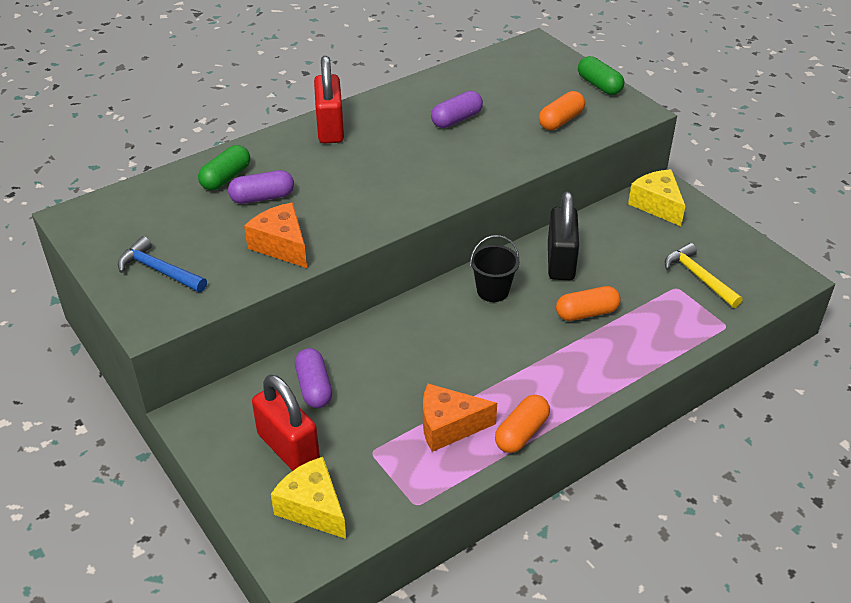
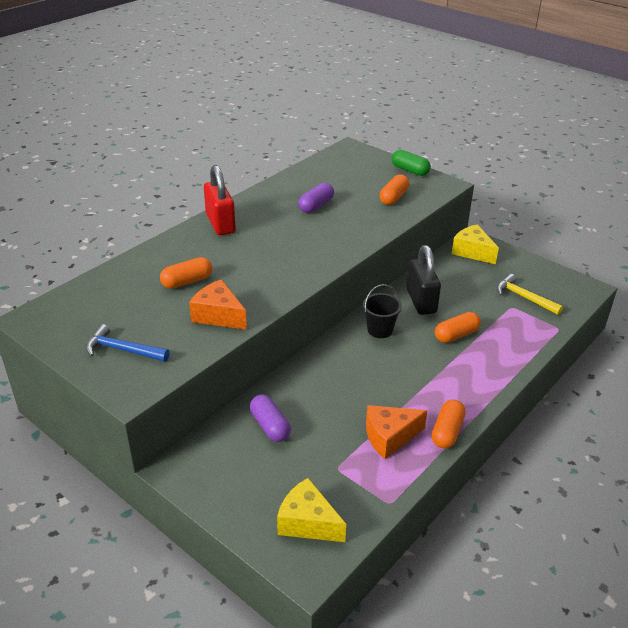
camera: 15 degrees left, 5 degrees down
green capsule [198,145,250,190] -> none
purple capsule [228,170,294,204] -> orange capsule [160,257,212,289]
red padlock [252,375,320,471] -> none

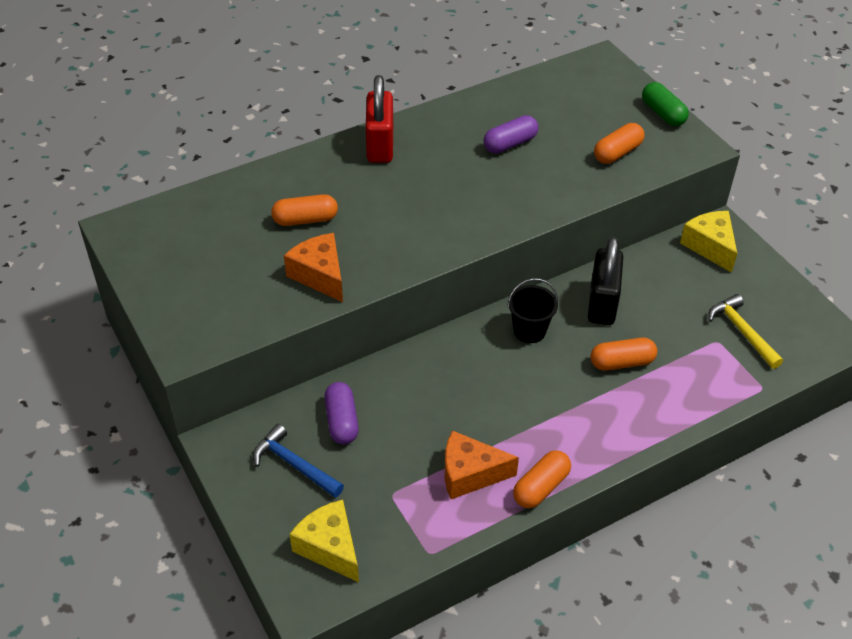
camera: 20 degrees right, 10 degrees up
blue hammer [86,324,170,362] -> blue hammer moved to [253,424,344,498]

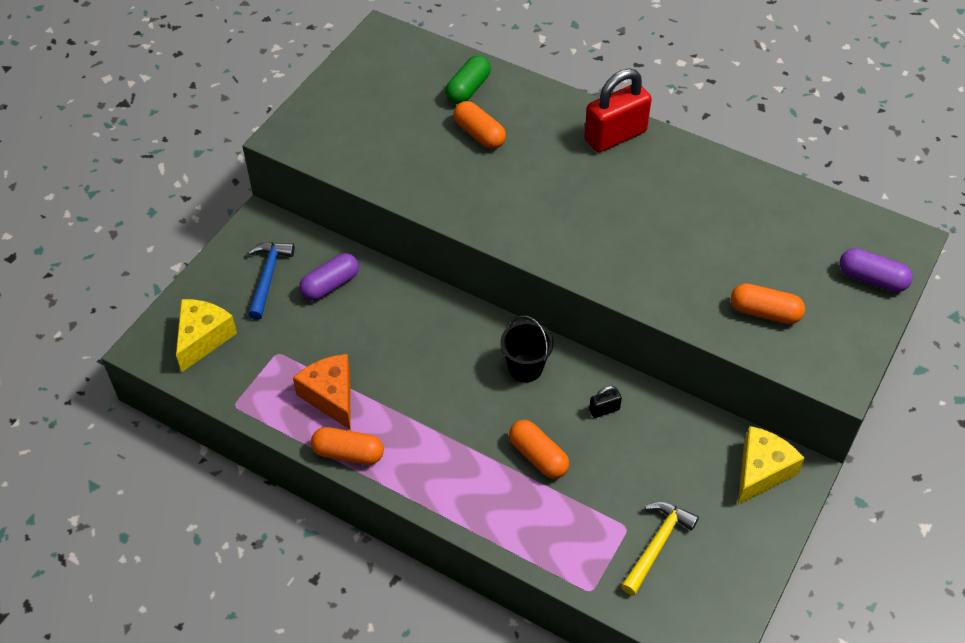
camera: 60 degrees right, 5 degrees up
orange cheese [284,233,343,302] -> none
purple capsule [483,115,538,154] -> purple capsule moved to [839,248,912,292]
black padlock [588,237,623,325] -> black padlock [589,386,622,418], size x0.44
green capsule [642,82,689,126] -> green capsule moved to [445,55,491,104]

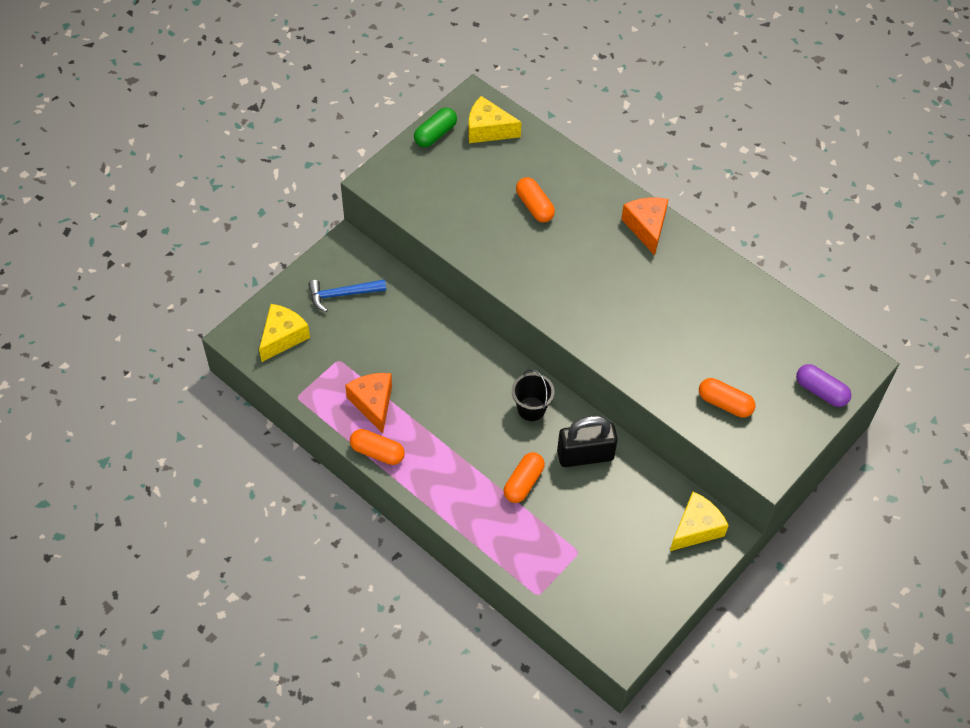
camera: 10 degrees right, 5 degrees up
blue hammer [247,242,295,320] -> blue hammer turned 120 degrees counterclockwise [308,279,386,312]
purple capsule [299,253,359,301] -> none
green capsule [445,55,491,104] -> green capsule moved to [414,108,457,147]
orange capsule [509,420,569,479] -> orange capsule turned 60 degrees clockwise [504,452,545,503]
red padlock [584,69,652,152] -> orange cheese [621,197,669,256]
black padlock [589,386,622,418] -> black padlock [557,416,618,467], size x2.30
yellow hammer [621,502,699,596] -> none
none -> yellow cheese [468,96,522,143]

